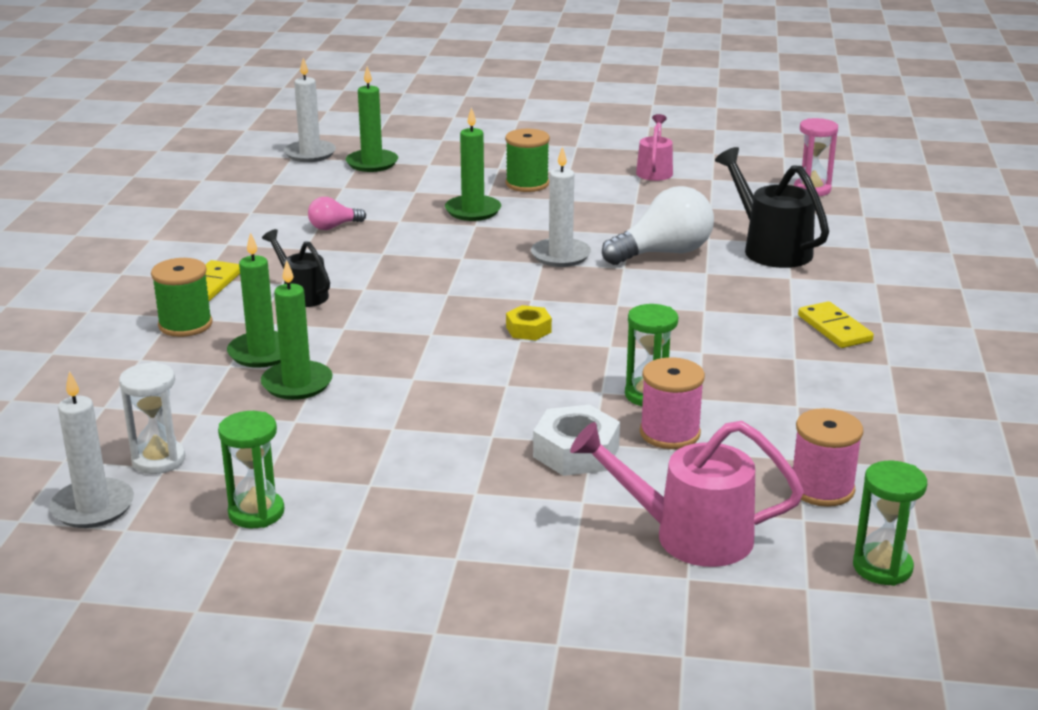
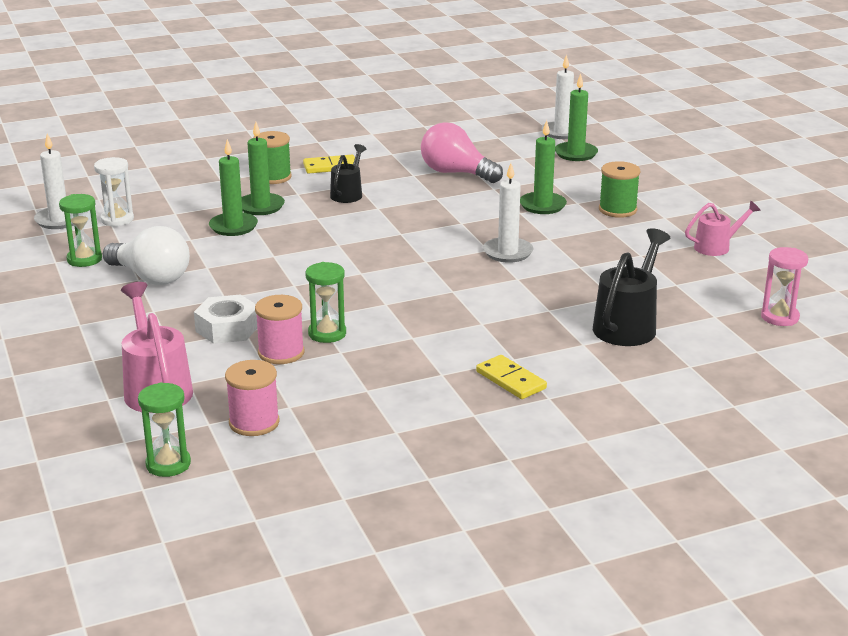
camera: 60 degrees right, 0 degrees up
pink light bulb [308,197,366,230] -> pink light bulb [421,122,503,183], size x1.93
yellow nut [506,305,552,341] -> none
white light bulb [602,186,714,265] -> white light bulb moved to [103,226,190,285]
yellow domino [798,301,874,348] -> yellow domino turned 75 degrees counterclockwise [476,355,547,399]

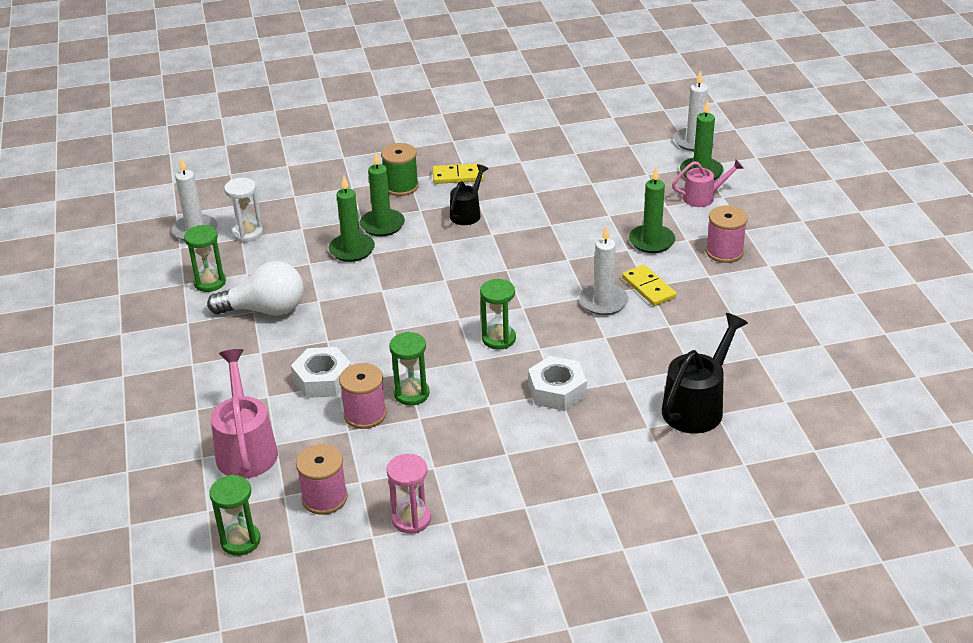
camera: 10 degrees right, 10 degrees up
white light bulb [103,226,190,285] -> white light bulb turned 45 degrees counterclockwise [207,261,304,316]
pink light bulb [421,122,503,183] -> none
yellow domino [476,355,547,399] -> yellow domino moved to [622,265,677,306]
green spool [599,161,640,218] -> pink spool [706,205,748,263]
pink watering can [685,201,761,256] -> pink watering can moved to [672,159,743,207]
pink hourglass [761,247,808,326] -> pink hourglass moved to [387,454,431,534]
none -> green hourglass [480,279,516,350]
none -> white nut [528,356,587,411]

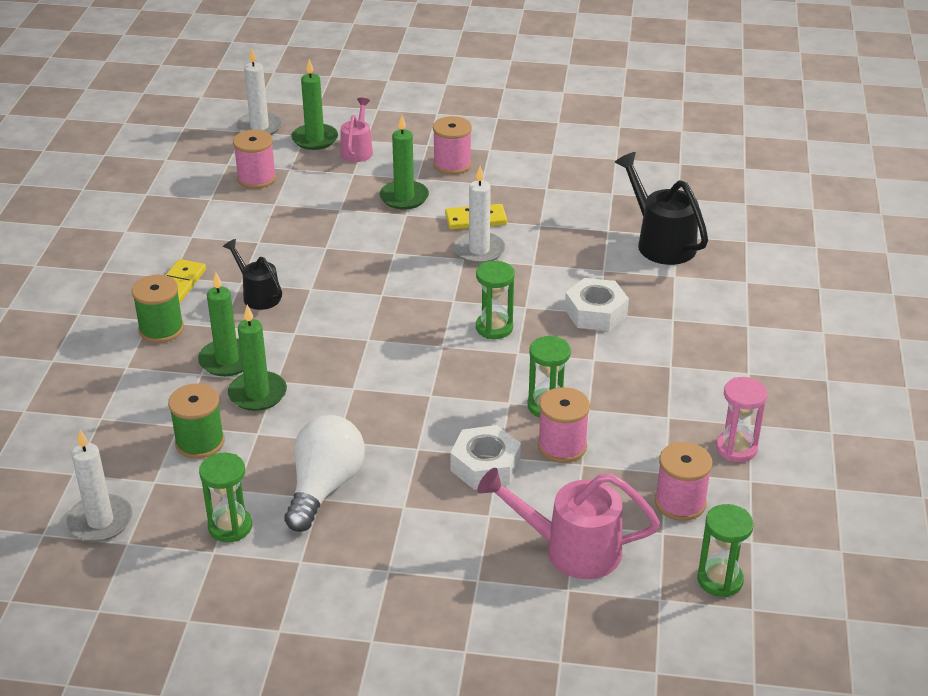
camera: 70 degrees left, 0 degrees up
white hourglass [224,178,263,242] -> none
none -> green spool [168,384,225,459]
none -> pink spool [233,129,276,189]

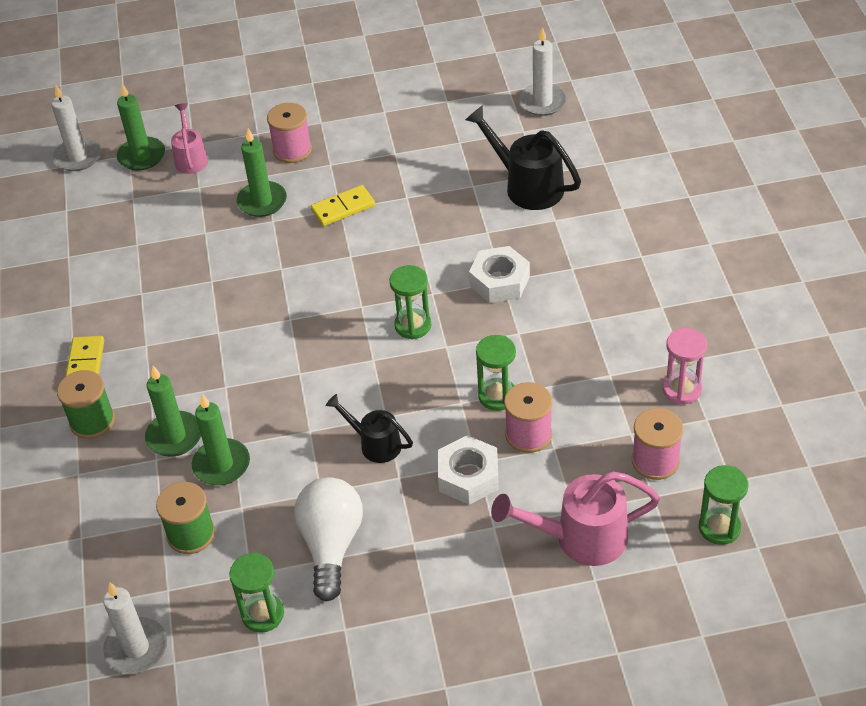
camera: 15 degrees left, 10 degrees up
black watering can [223,239,282,310] -> black watering can moved to [326,394,413,463]
pink spool [233,129,276,189] -> none
white candle [454,166,505,264] -> white candle moved to [519,27,567,116]

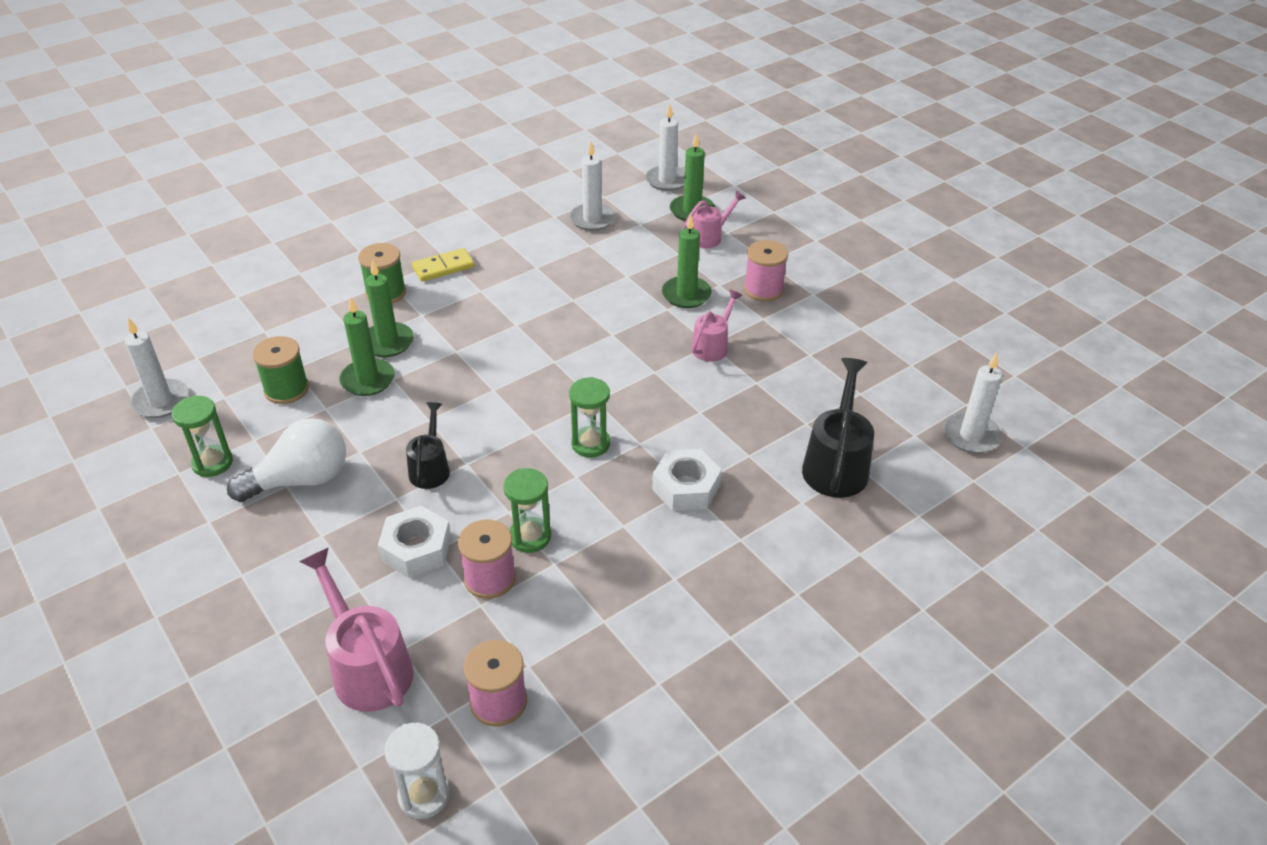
camera: 60 degrees right, 5 degrees down
yellow domino [310,185,375,226] -> pink watering can [691,290,743,362]
pink hourglass [663,328,707,405] -> none
green hourglass [699,465,748,545] -> white hourglass [384,723,450,819]
none -> white candle [569,142,615,231]

